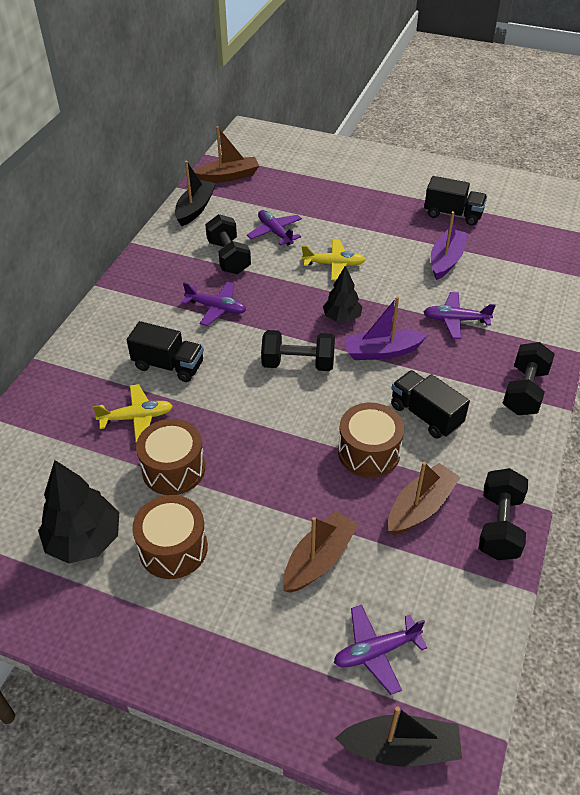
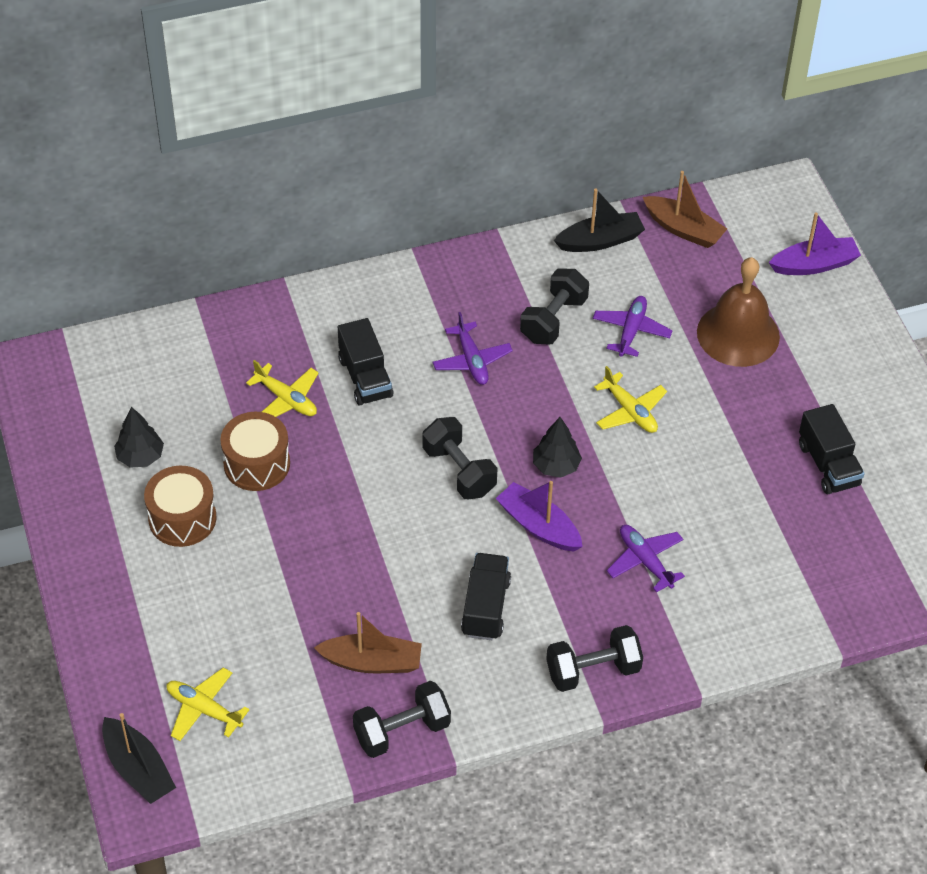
camera: 50 degrees right, 5 degrees up
black tree [38,460,119,563] -> black tree [114,407,164,468], size x0.63
brown boat [283,510,359,593] -> none
purple plane [334,605,427,695] -> yellow plane [166,667,250,741]
brown drum [338,403,404,478] -> none
purple boat [431,211,468,280] -> purple boat moved to [769,212,861,275]
none -> brown bell [697,257,780,367]

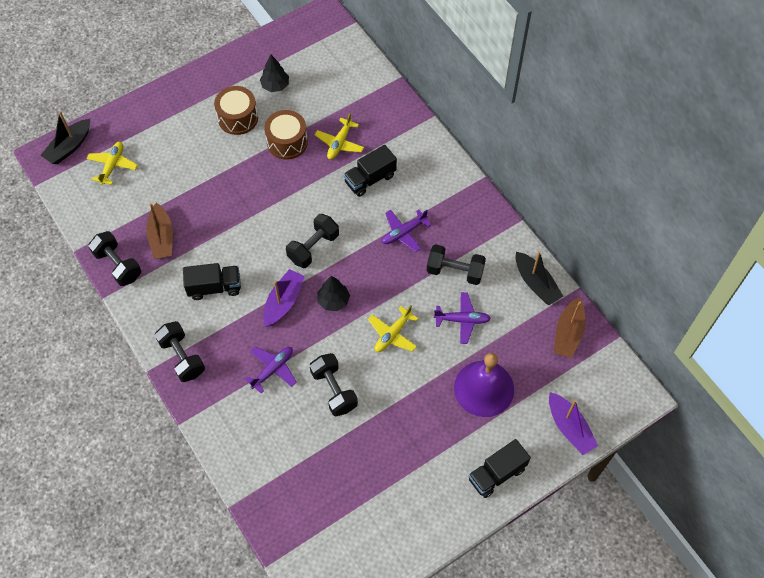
camera: 75 degrees right, 10 degrees up
brown bell [697,257,780,367] -> purple bell [454,353,514,417]
black truck [799,404,865,494] -> black truck moved to [468,439,531,498]
none -> black dumbbell [309,353,358,416]

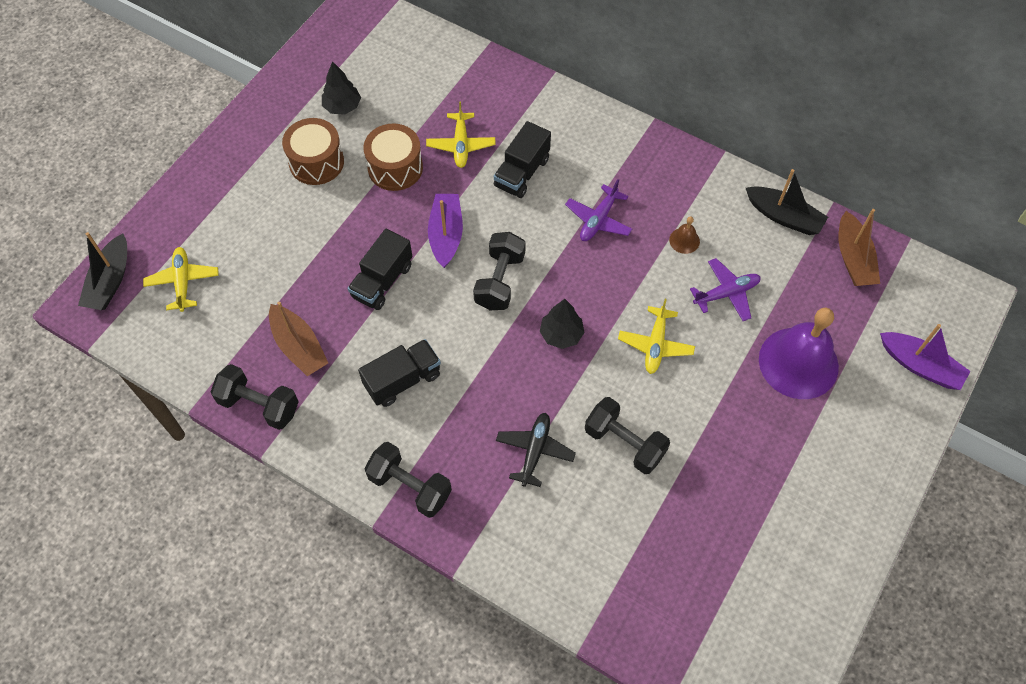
camera: 25 degrees left, 0 degrees up
purple plane [245,347,297,394] -> black plane [496,413,576,487]
purple boat [263,269,305,327] -> purple boat moved to [428,194,463,268]
black dumbbell [427,244,486,285] -> brown bell [669,216,700,254]
black truck [468,439,531,498] -> black truck moved to [348,229,412,310]

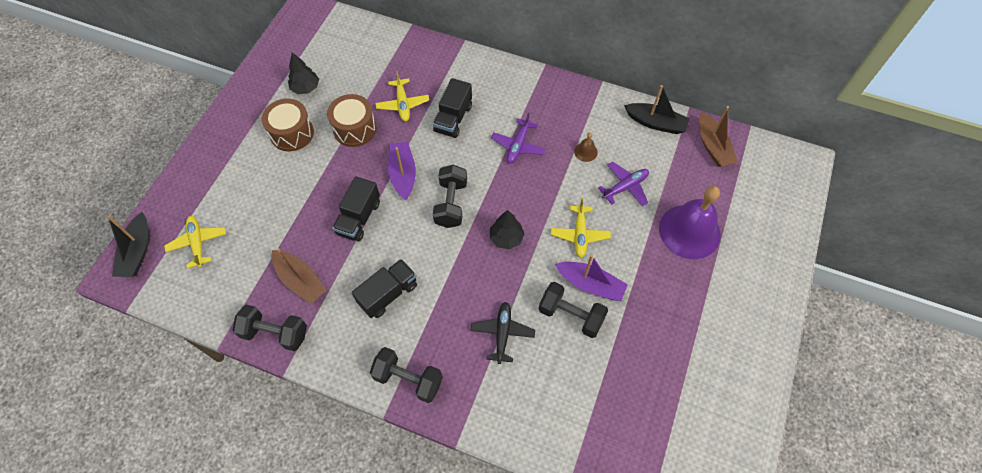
camera: 10 degrees left, 0 degrees up
purple boat [880,324,971,390] -> purple boat moved to [555,255,628,301]

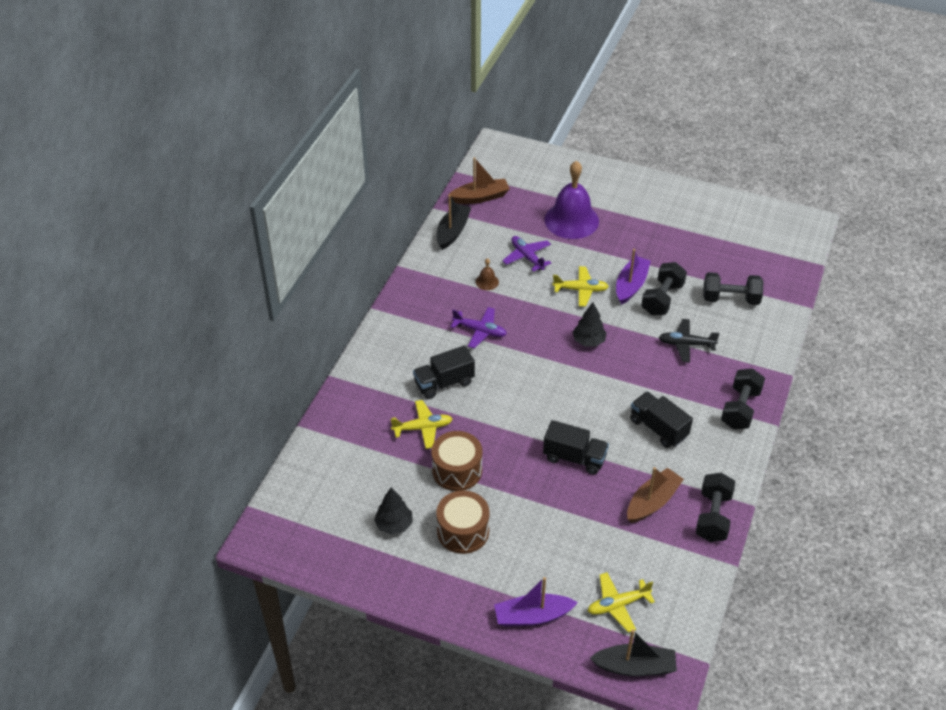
camera: 90 degrees left, 15 degrees down
purple boat [388,142,416,200] -> purple boat moved to [494,577,578,627]
black truck [433,78,472,138] -> black truck turned 135 degrees clockwise [413,345,475,399]
black dumbbell [433,165,467,228] -> black dumbbell moved to [703,272,764,305]

